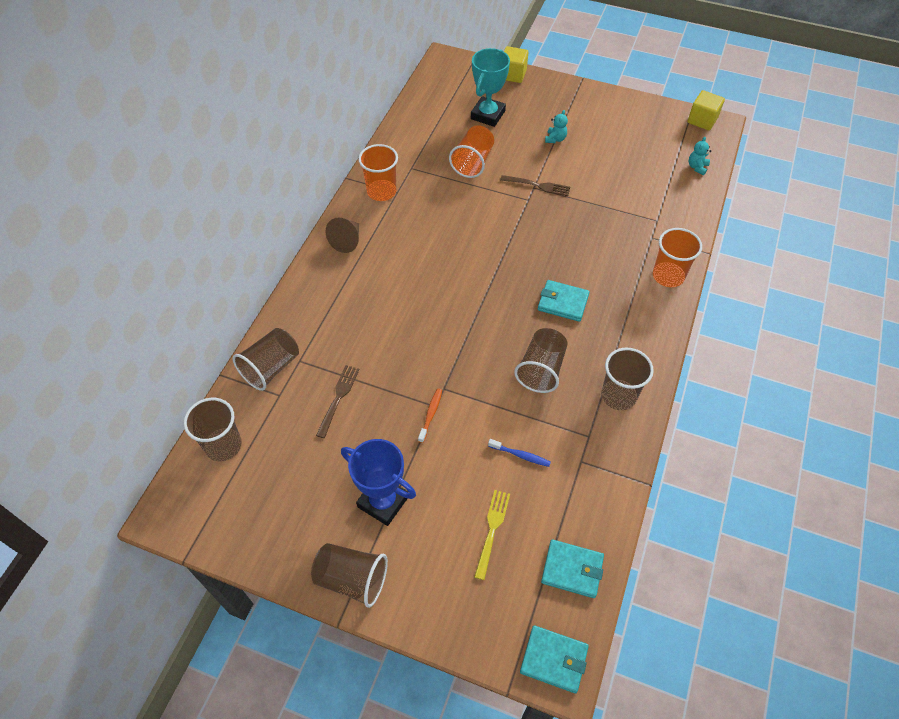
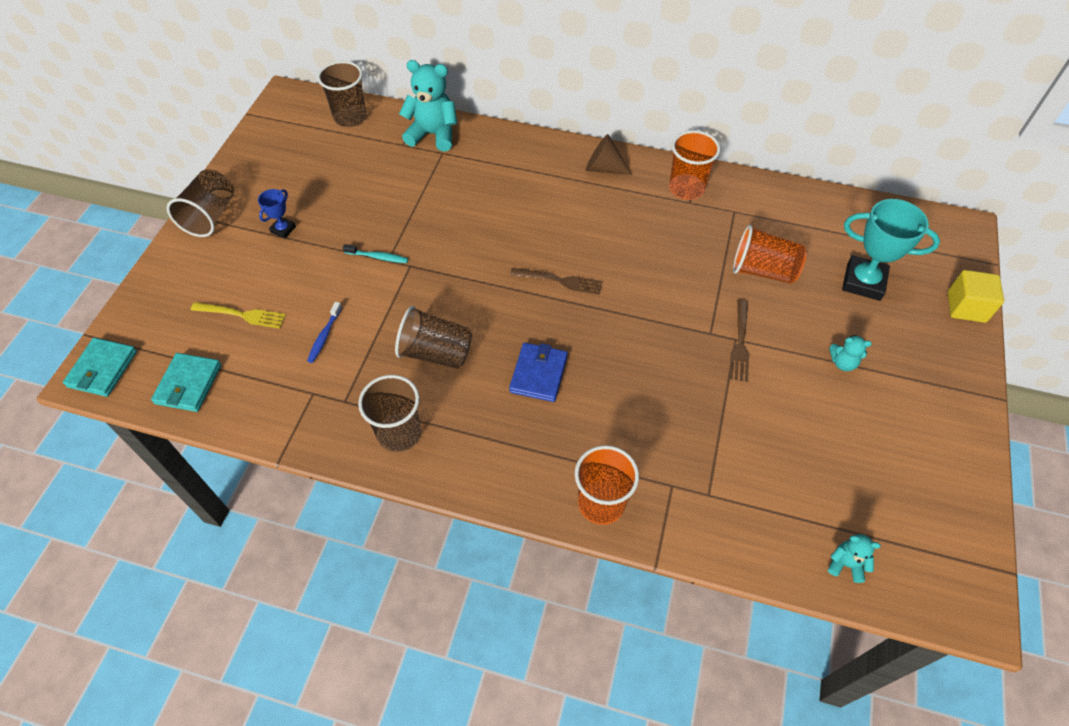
camera: 85 degrees right, 0 degrees up
brown cup [233,328,299,391] -> turquoise teddy bear [399,60,457,151]
brown fork [316,365,360,438] -> brown fork moved to [510,268,603,295]
blue trophy [341,439,416,526] -> blue trophy [258,189,296,239], size x0.51
orange toothbrush [418,388,442,443] -> turquoise toothbrush [343,244,408,263]
turquoise wallet [538,280,590,322] -> blue wallet [509,343,568,402]
yellow cube [687,90,725,130] -> none

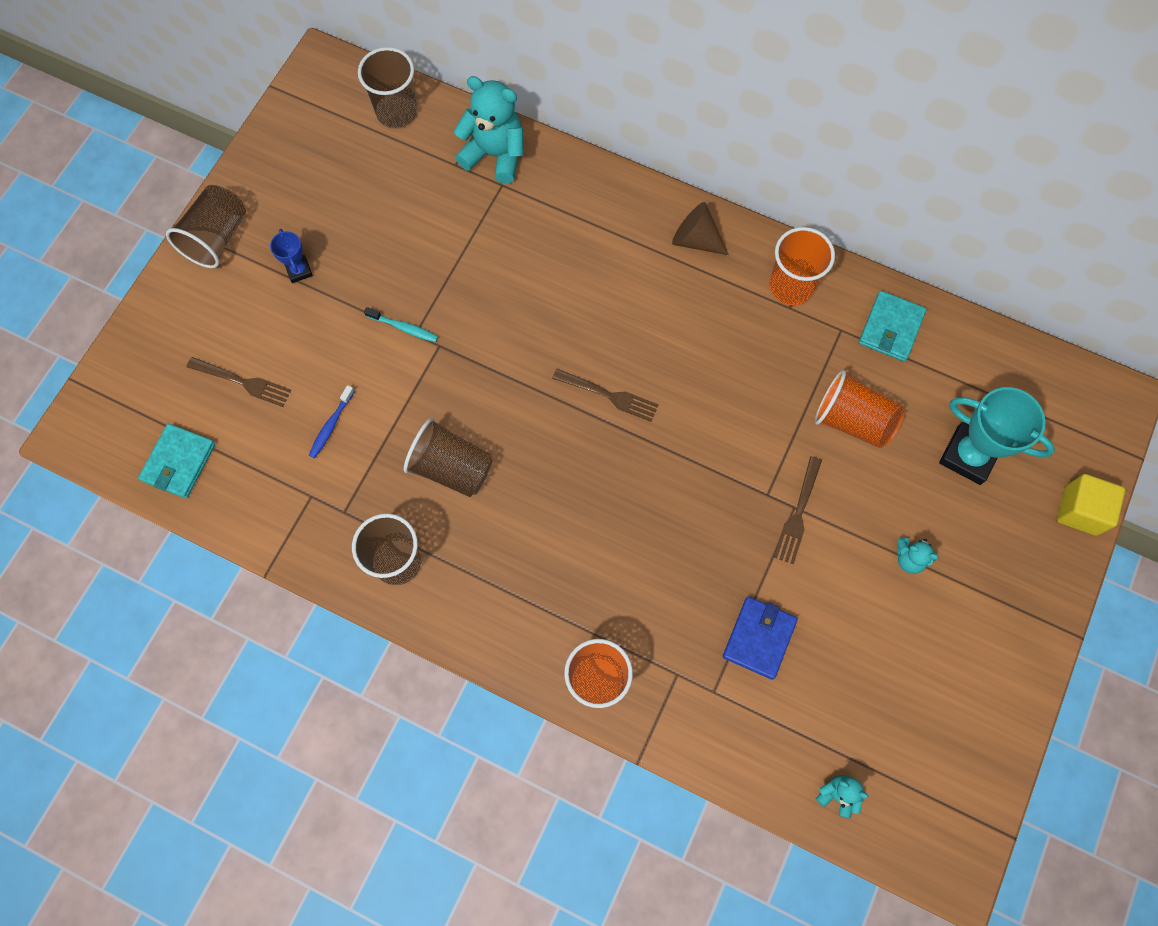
camera: 10 degrees right, 15 degrees up
turquoise wallet [63,338,137,397] -> turquoise wallet moved to [859,291,926,362]
yellow fork [191,302,286,329] -> brown fork [187,357,291,407]
blue trophy [258,189,296,239] -> blue trophy turned 60 degrees counterclockwise [270,229,313,283]
blue wallet [509,343,568,402] -> blue wallet moved to [723,597,798,680]

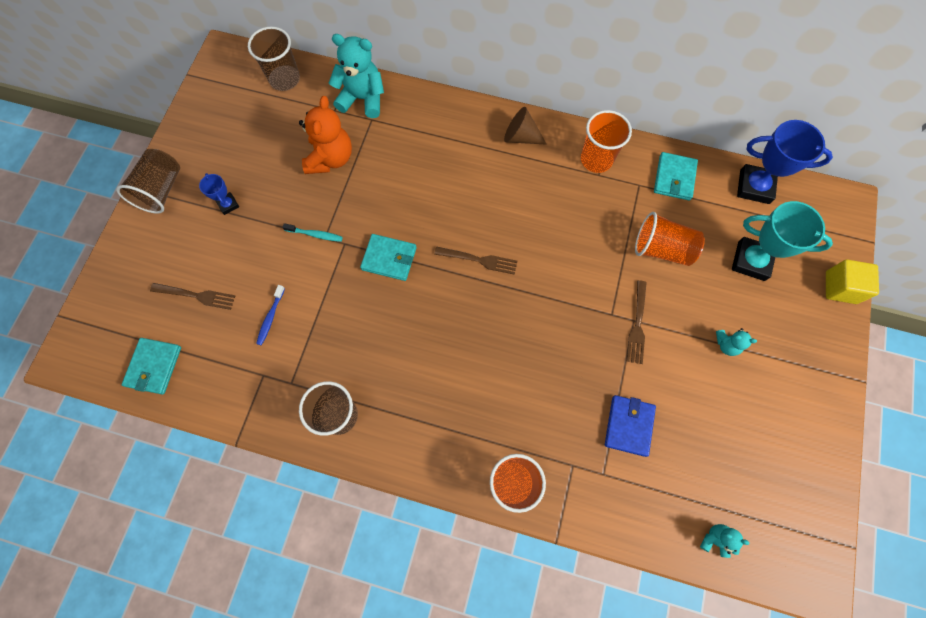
camera: 10 degrees left, 0 degrees up
brown cup [404,418,493,497] -> none
none -> orange teddy bear [299,96,352,174]
none -> turquoise wallet [360,234,417,281]
none -> blue trophy [737,120,833,204]

